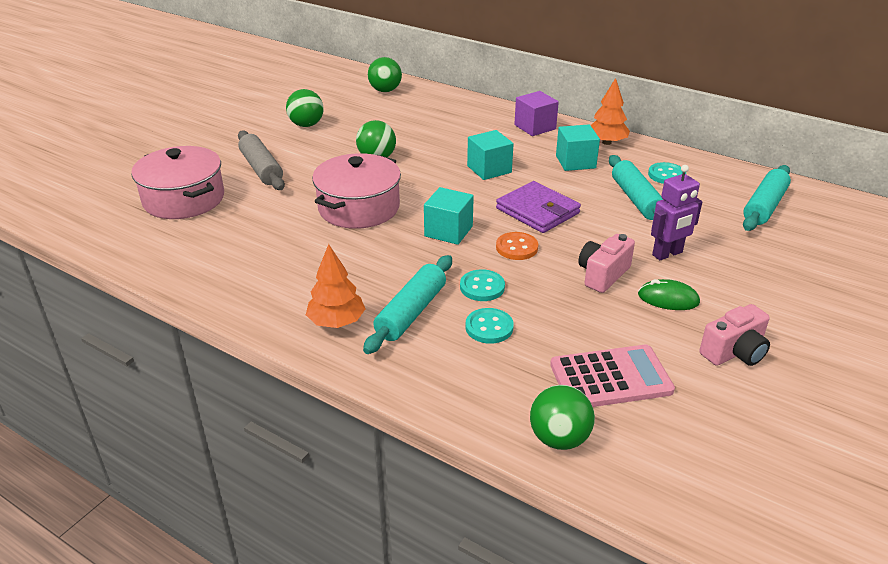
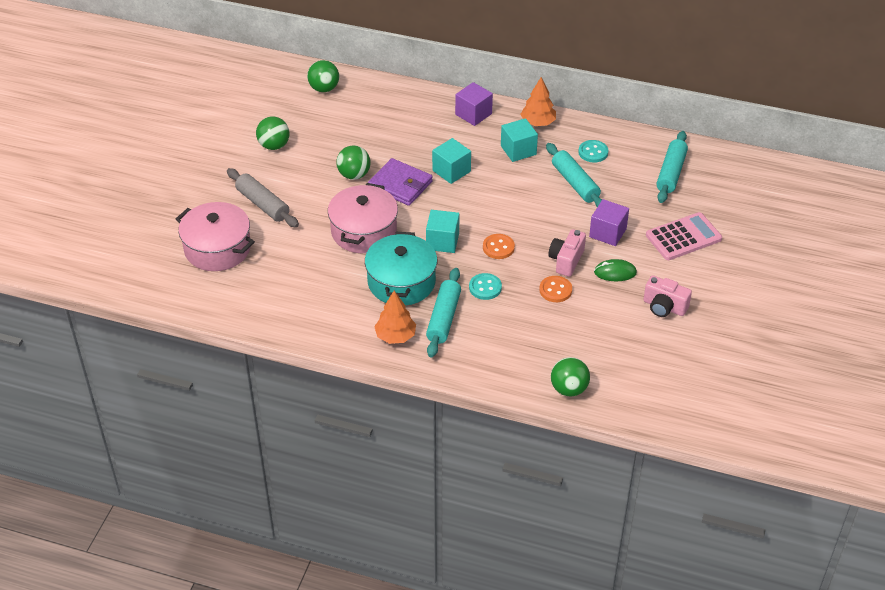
camera: 15 degrees left, 10 degrees up
turquoise button [466,308,514,344] -> none
purple wallet [496,181,581,233] -> purple wallet moved to [368,158,433,206]
pink calculator [550,345,675,407] -> pink calculator moved to [646,212,722,260]
purple robot [651,165,702,260] -> purple cube [589,199,629,246]
pink camera [699,304,770,366] -> pink camera turned 75 degrees clockwise [643,276,692,317]
none -> turquoise pot [365,232,437,306]
none -> orange button [539,276,572,302]

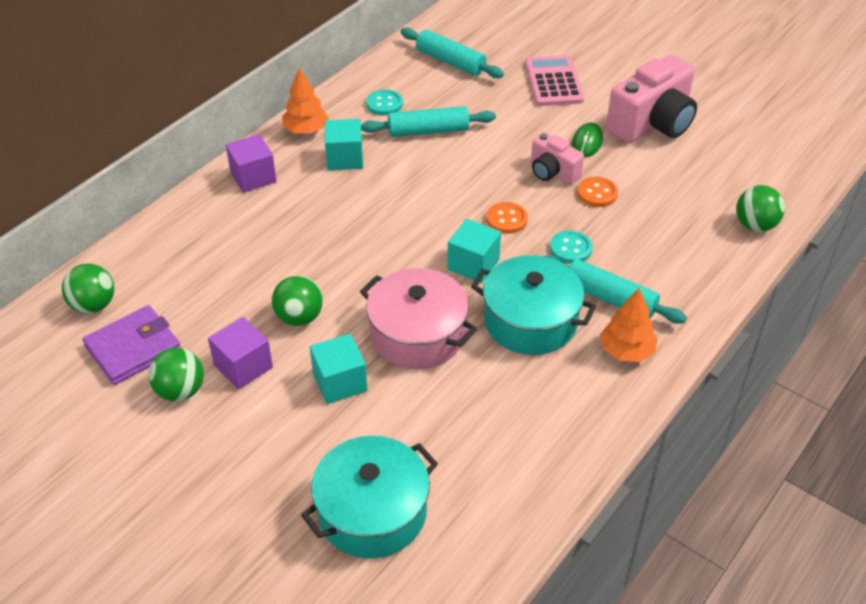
camera: 70 degrees left, 0 degrees up
pink pot [176,202,255,271] -> turquoise pot [301,436,438,559]
grey rolling pin [227,168,299,228] -> none
purple wallet [368,158,433,206] -> purple wallet moved to [82,305,181,385]
turquoise cube [432,138,471,184] -> turquoise cube moved to [310,334,367,404]
purple cube [589,199,629,246] -> purple cube moved to [208,317,273,389]
pink camera [643,276,692,317] -> pink camera [606,55,697,143], size x1.80

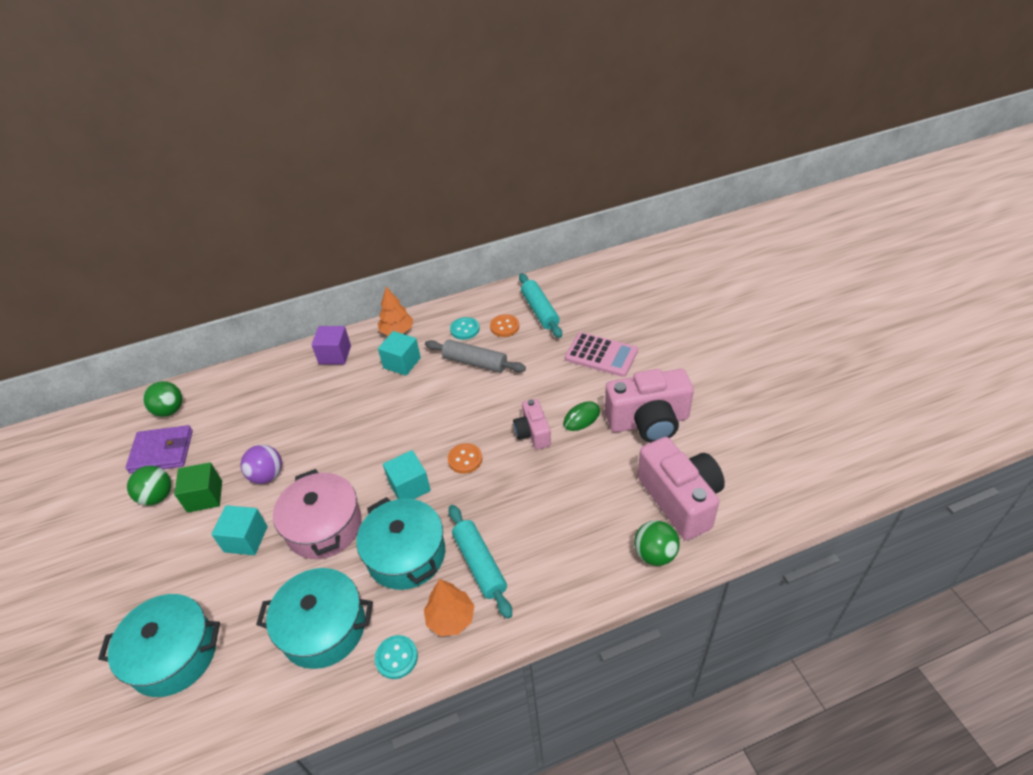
camera: 35 degrees right, 0 degrees up
purple cube [208,317,273,389] -> green cube [174,462,222,513]
green ball [272,275,323,326] -> purple ball [241,445,282,484]
turquoise rolling pin [361,106,496,137] -> grey rolling pin [425,339,526,373]
pink calculator [525,55,584,106] -> pink calculator turned 90 degrees clockwise [565,332,638,377]
turquoise button [550,230,593,264] -> turquoise button moved to [375,635,418,679]
orange button [577,177,618,207] -> orange button moved to [490,314,519,337]
none -> turquoise pot [256,568,373,669]
none -> pink camera [638,437,725,540]

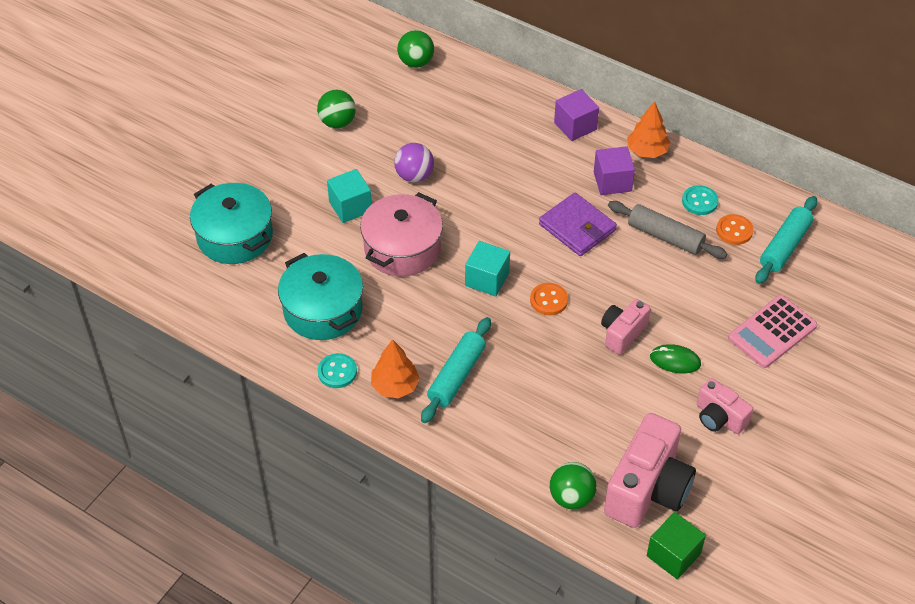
camera: 50 degrees right, 5 degrees up
purple wallet [126,425,193,474] -> purple wallet moved to [539,193,617,256]
green cube [174,462,222,513] -> green cube moved to [647,512,706,579]
turquoise pot [356,497,445,590] -> none
turquoise cube [378,331,421,376] -> purple cube [594,146,635,195]
grey rolling pin [425,339,526,373] -> grey rolling pin turned 45 degrees counterclockwise [608,201,727,259]
pink calculator [565,332,638,377] -> pink calculator turned 60 degrees clockwise [728,295,817,368]
pink camera [605,369,694,443] -> pink camera [697,378,753,434], size x0.55

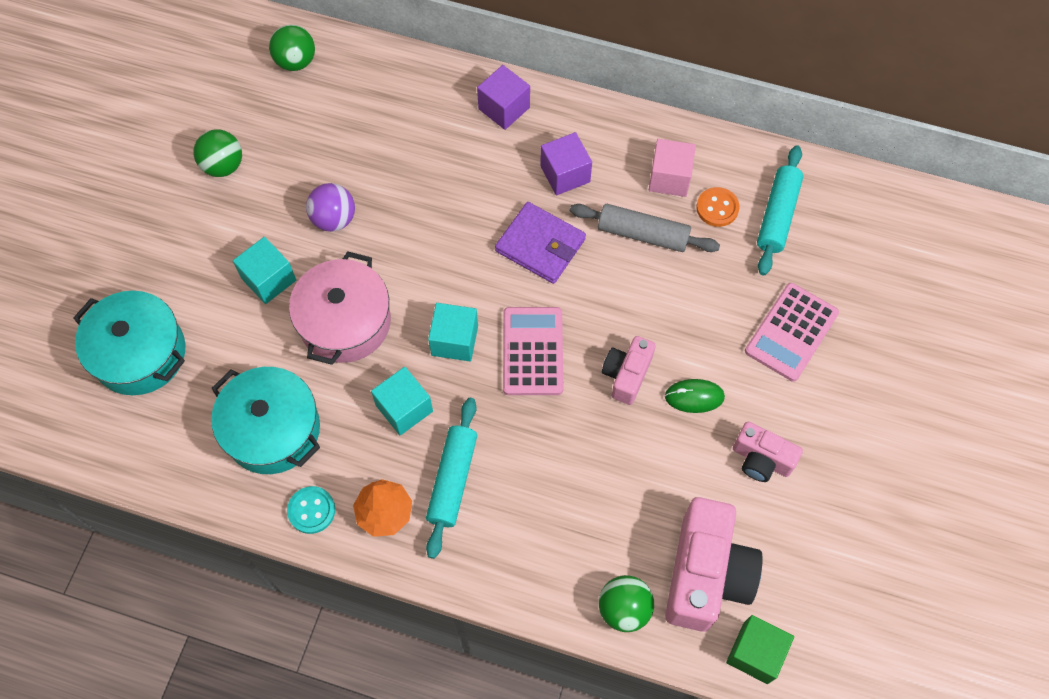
camera: 15 degrees left, 15 degrees up
orange button [530,283,568,315] -> pink calculator [503,307,563,395]
orange tree [627,101,670,158] -> none
turquoise button [682,185,719,215] -> pink cube [649,139,696,197]
none -> turquoise cube [371,367,433,435]

